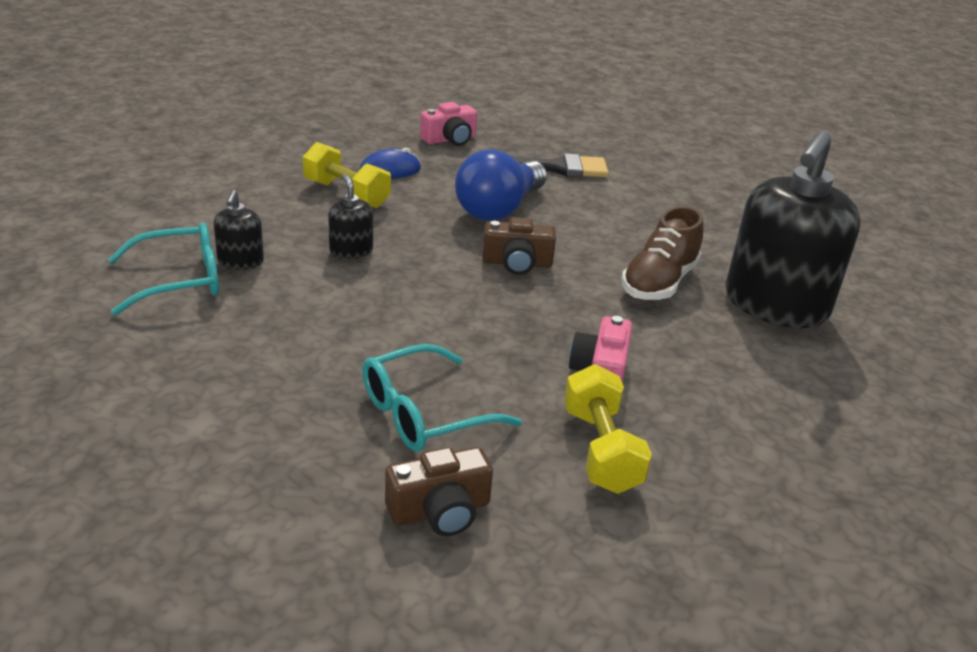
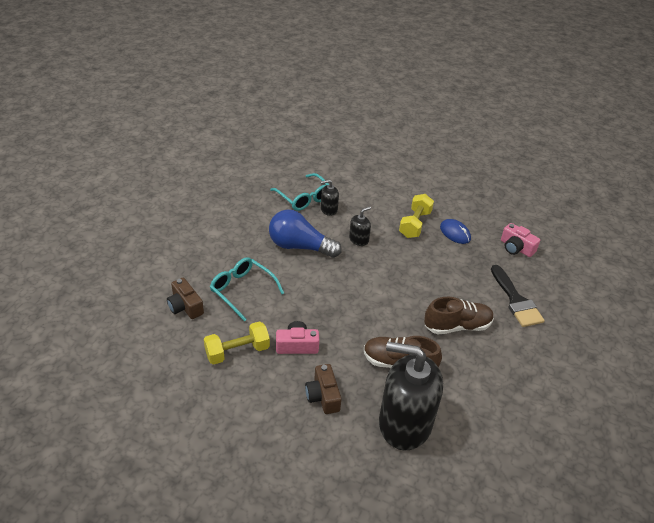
camera: 75 degrees right, 10 degrees up
blue light bulb [455,149,547,221] -> blue light bulb moved to [269,209,342,258]
brown camera [482,217,556,275] -> brown camera moved to [305,364,341,414]
none -> brown shoe [424,297,494,334]

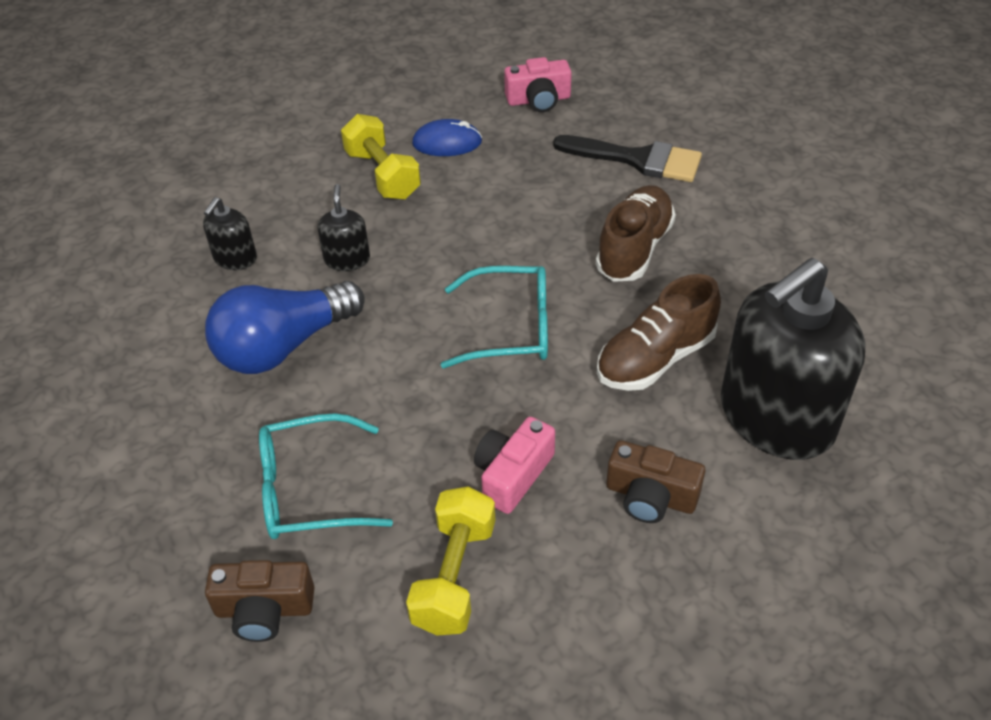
camera: 50 degrees left, 5 degrees up
turquoise glasses [270,173,329,211] -> turquoise glasses moved to [441,266,548,368]

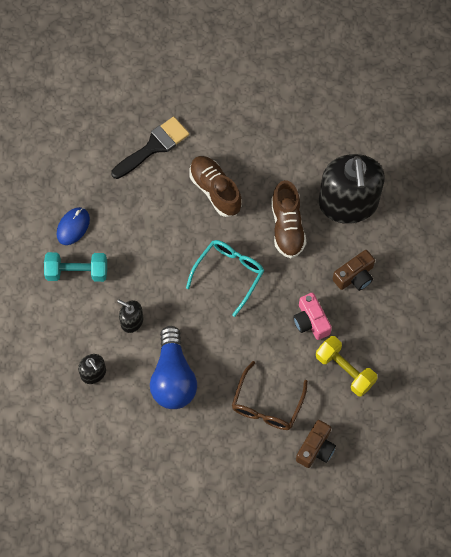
camera: 60 degrees left, 20 degrees up
turquoise glasses [259,413,393,539] -> brown glasses [232,361,308,430]
yellow dumbbell [341,114,421,200] -> turquoise dumbbell [44,252,107,282]
pink camera [504,57,572,112] -> none

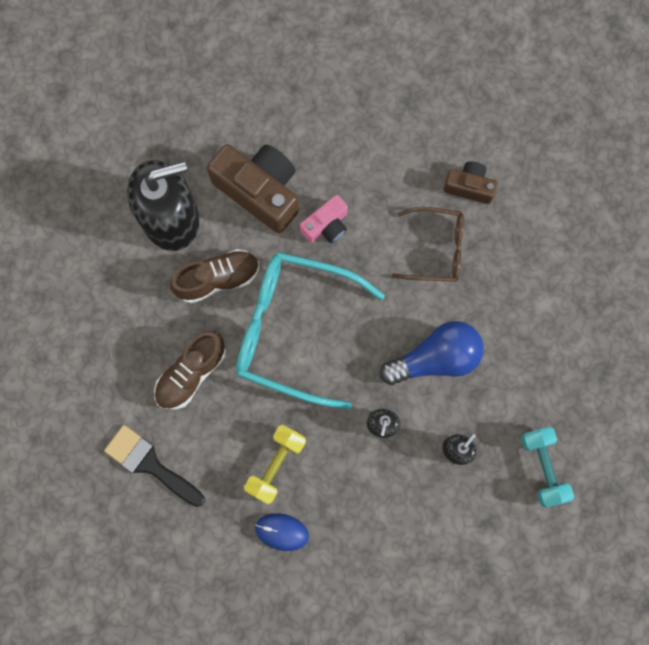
camera: 105 degrees left, 10 degrees up
turquoise dumbbell [44,252,107,282] -> turquoise dumbbell moved to [521,427,574,507]
turquoise glasses [186,240,264,317] -> turquoise glasses [236,252,385,410], size x1.77
yellow dumbbell [316,336,378,396] -> yellow dumbbell moved to [244,425,306,504]
brown camera [333,250,375,291] -> brown camera [207,144,299,233], size x1.85

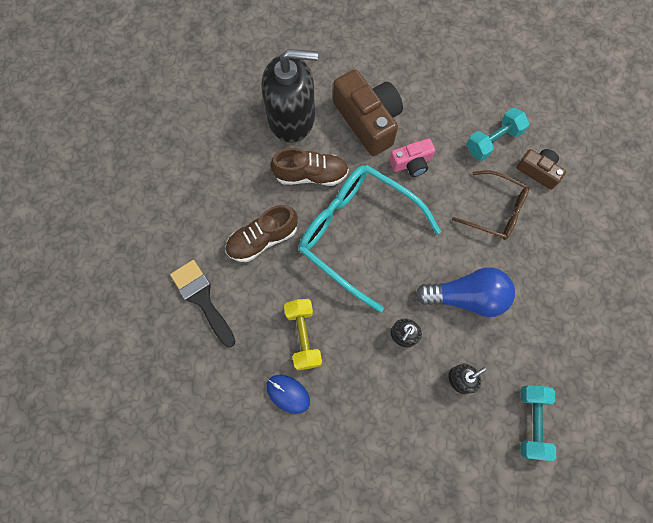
camera: 20 degrees right, 5 degrees down
yellow dumbbell [244,425,306,504] -> yellow dumbbell turned 60 degrees counterclockwise [284,299,322,370]
none -> turquoise dumbbell [466,108,529,161]

